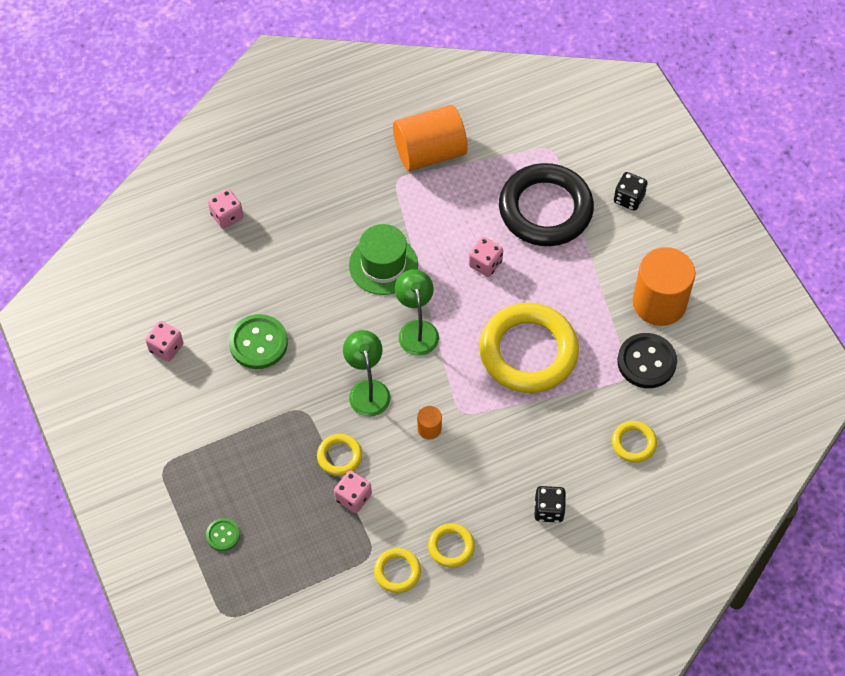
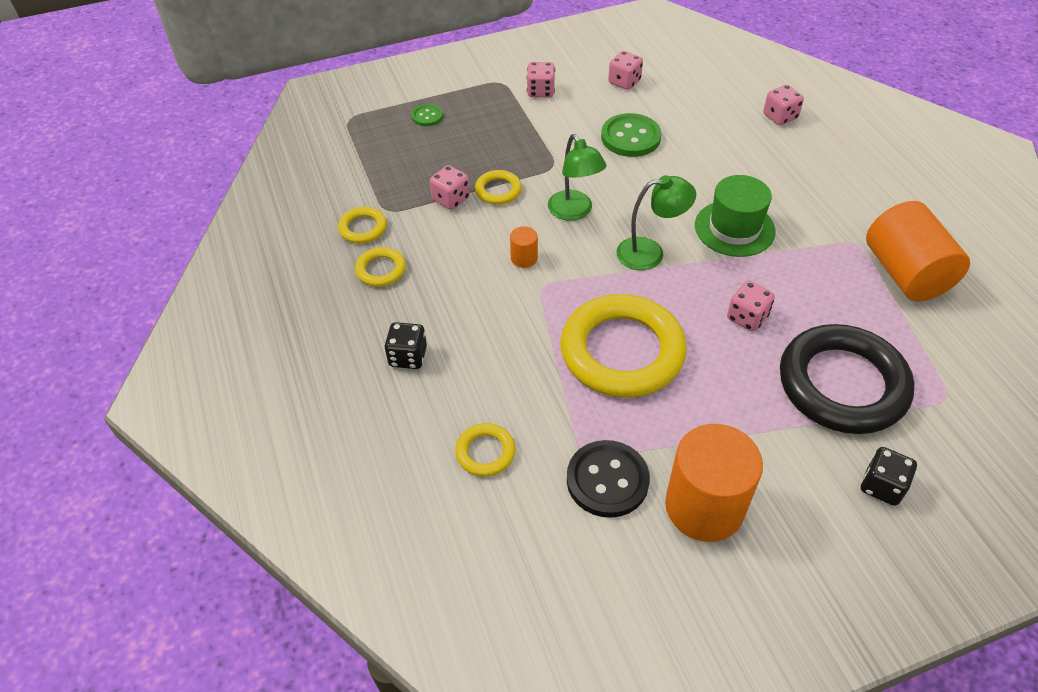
camera: 95 degrees right, 10 degrees down
green lamp [343,330,391,417] -> green lamp turned 75 degrees clockwise [548,134,607,221]
none -> pink dice [527,62,555,98]

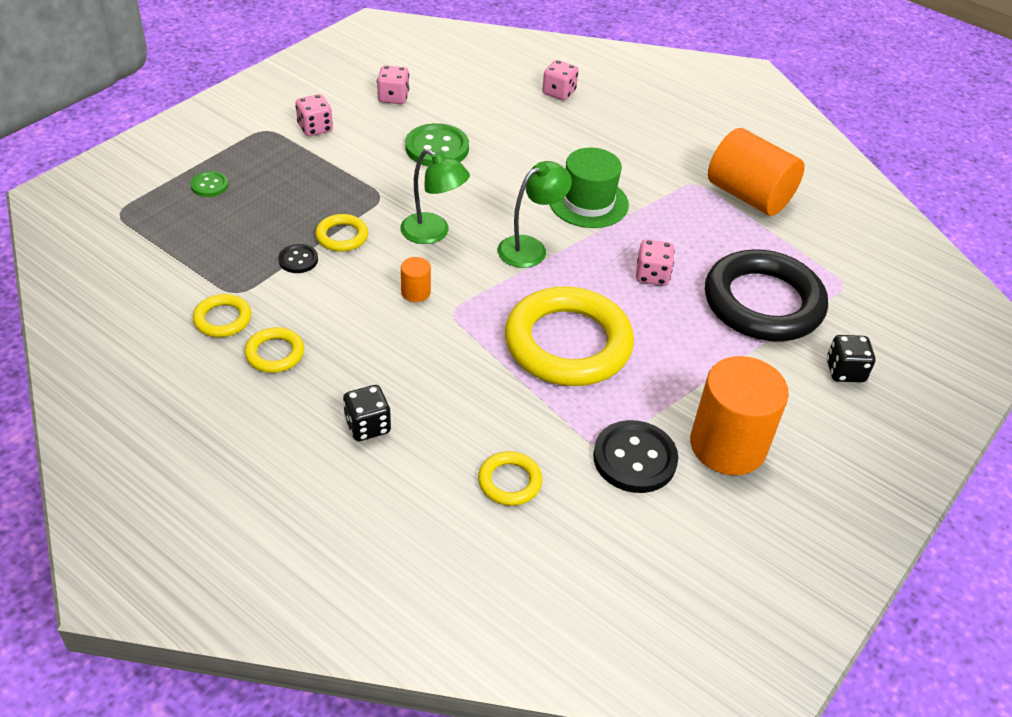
camera: 35 degrees left, 5 degrees down
pink dice [430,165,470,210] -> black button [278,244,318,273]

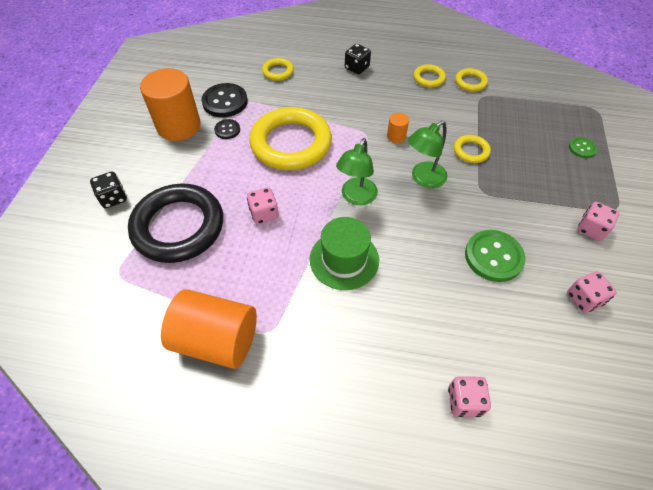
camera: 155 degrees right, 10 degrees up
black button [278,244,318,273] -> black button moved to [214,119,240,139]
green lamp [401,149,470,244] -> green lamp turned 45 degrees counterclockwise [408,121,447,188]

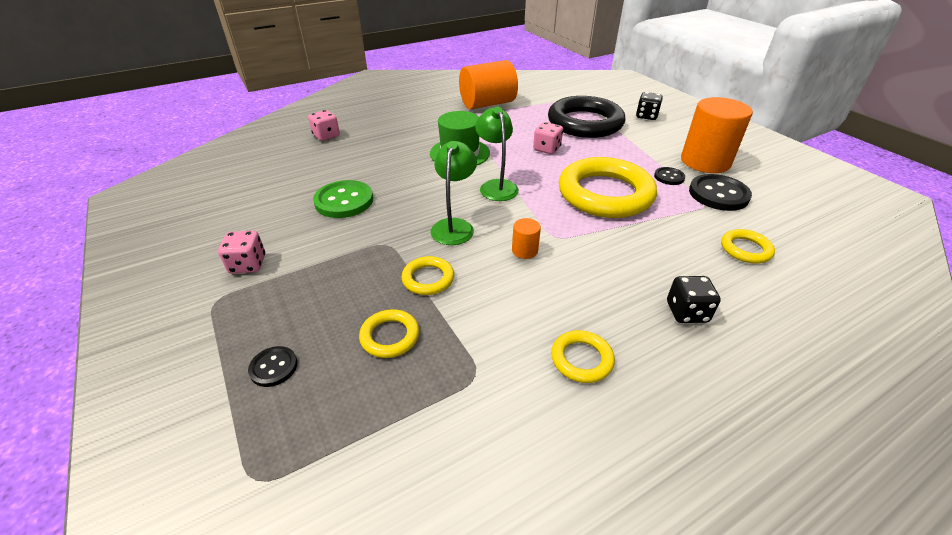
camera: 140 degrees right, 15 degrees down
yellow ring [455,68,488,92] -> yellow ring moved to [359,309,419,358]
pink dice [567,271,617,313] -> none
green button [569,137,597,158] -> black button [248,346,297,387]

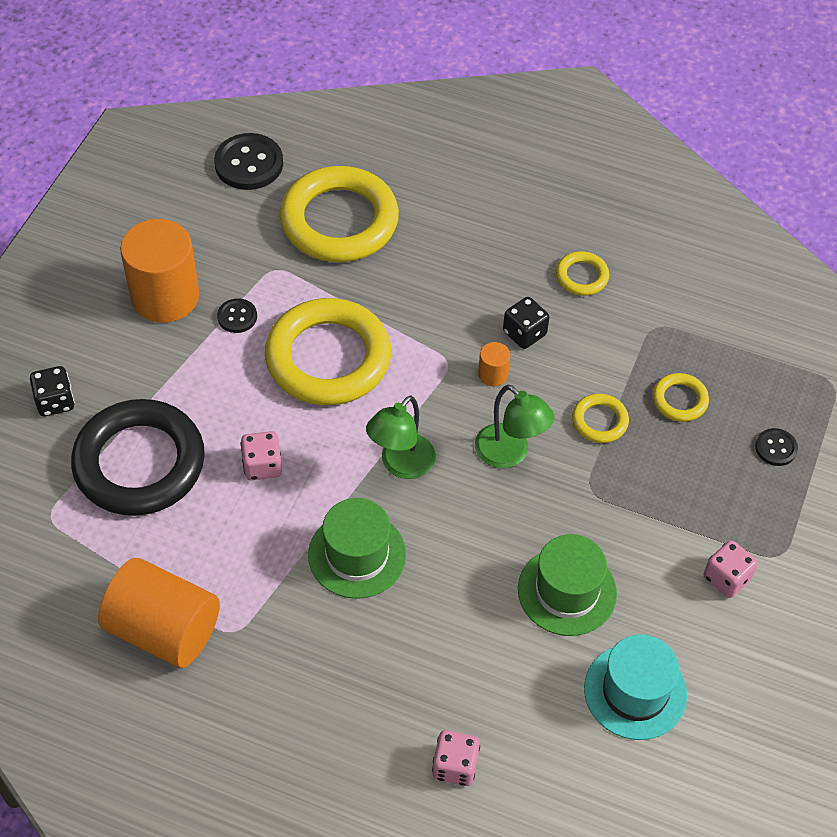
camera: 130 degrees left, 15 degrees up
green button [313,180,373,218] -> green hat [518,534,617,636]
green lamp [430,141,477,245] -> green lamp turned 105 degrees counterclockwise [475,385,554,468]
black dice [667,276,721,323] -> black dice moved to [503,297,549,349]
black button [689,174,752,211] -> black button moved to [214,133,283,190]
yellow ring [721,229,775,264] -> yellow ring [280,166,399,262], size x2.26
none -> turquoise hat [584,635,687,740]

